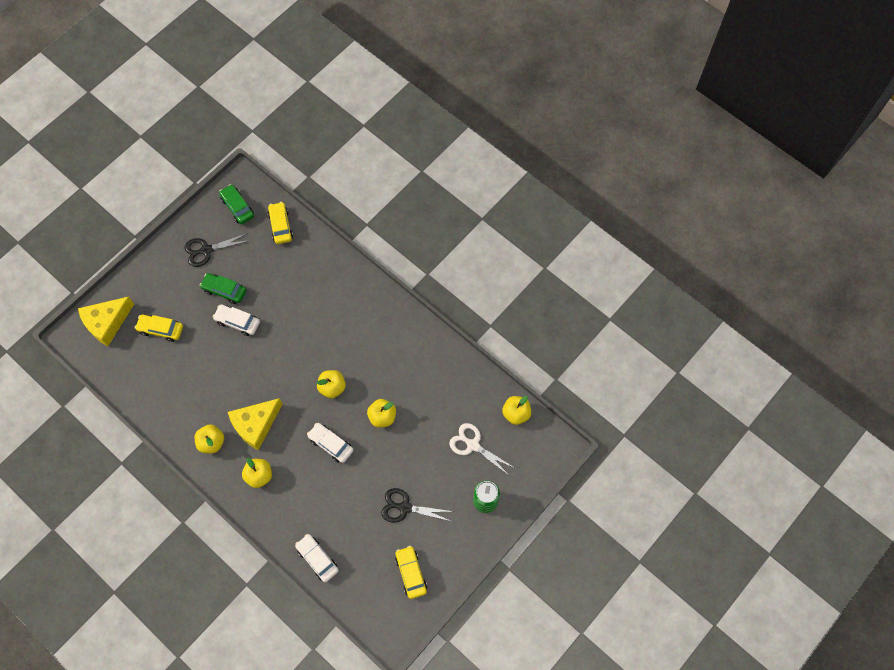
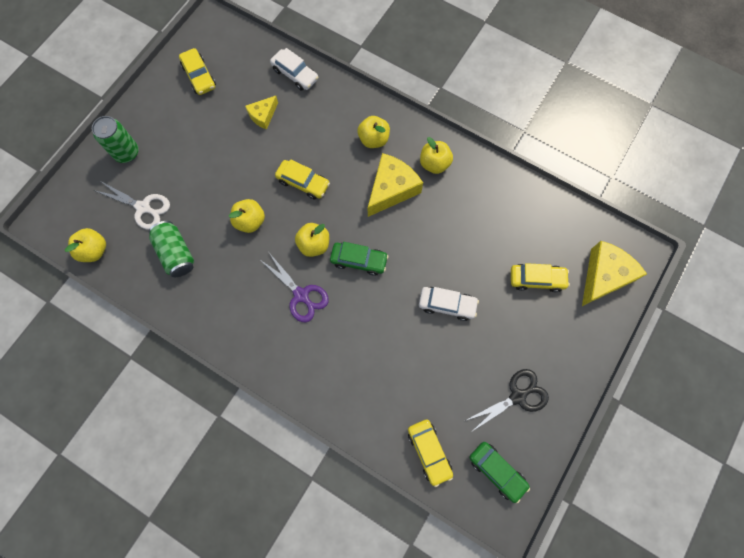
camera: 170 degrees right, 5 degrees up
green car [200,273,247,304] -> green car moved to [330,242,389,276]
white car [307,423,354,463] -> yellow car [275,159,330,200]
black scissors [381,488,454,523] -> none
none -> green can [149,221,194,277]
none -> yellow cheese [245,96,278,130]
none -> purple scissors [262,253,329,322]

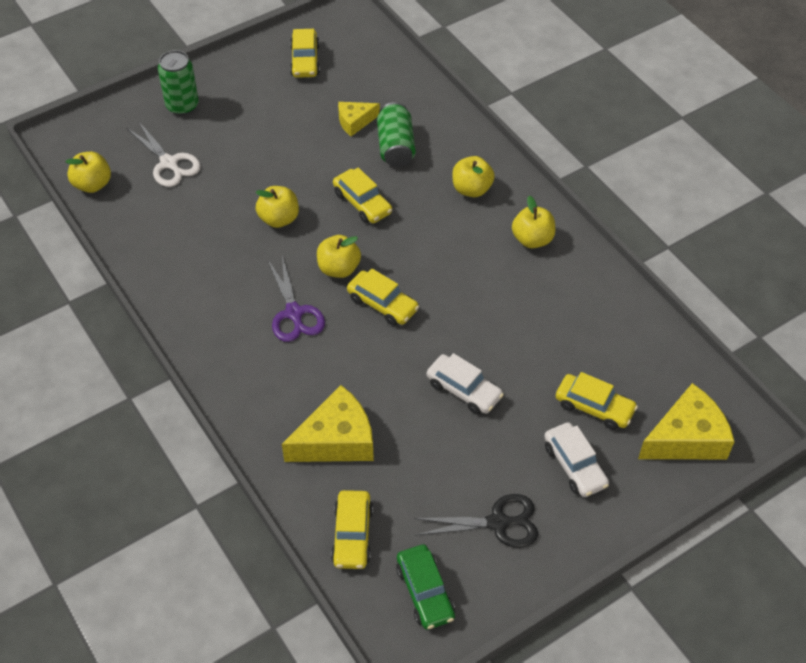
camera: 25 degrees right, 20 degrees down
green can [149,221,194,277] -> green can moved to [377,102,415,167]
white car [270,48,319,91] -> white car moved to [544,422,609,497]
green car [330,242,389,276] -> yellow car [347,269,419,326]
yellow cheese [368,153,423,217] -> yellow cheese moved to [282,385,374,462]

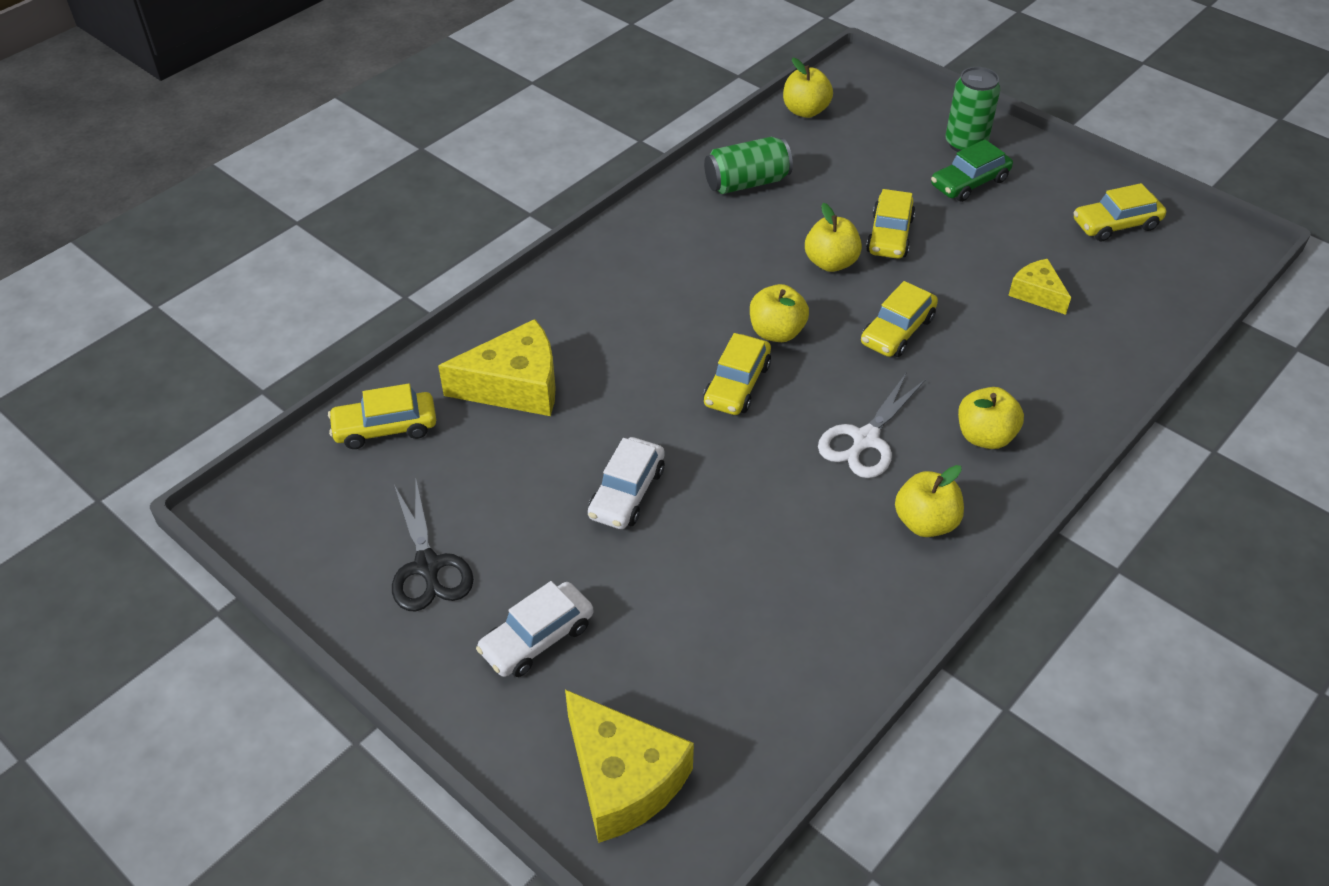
camera: 75 degrees right, 5 degrees down
white scissors [127,121,201,187] -> white scissors moved to [818,372,926,478]
purple scissors [268,256,325,342] -> none
yellow cheese [282,385,374,462] -> yellow cheese turned 60 degrees counterclockwise [438,319,556,416]
green can [377,102,415,167] -> green can moved to [704,137,793,194]
green car [396,545,455,630] -> green car moved to [931,139,1013,202]
yellow car [556,372,638,430] -> yellow car moved to [866,189,915,259]

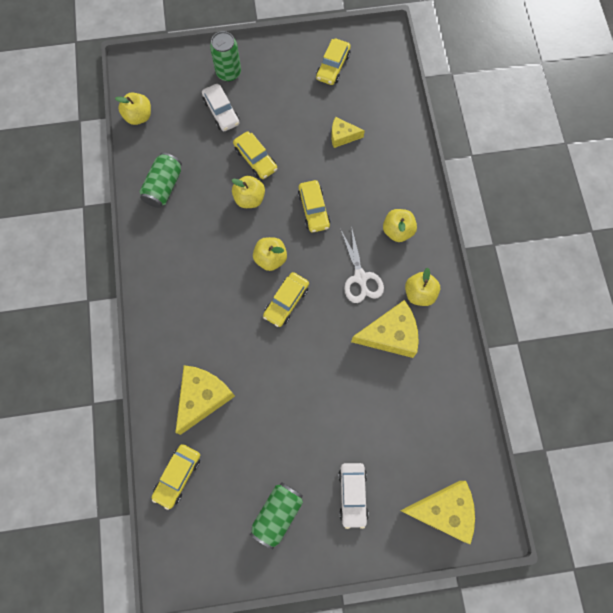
camera: 50 degrees left, 25 degrees up
black scissors [392,481,474,611] -> green can [250,482,303,549]
white car [588,437,665,529] -> white car moved to [202,84,240,131]
yellow car [704,333,771,415] -> yellow car turned 60 degrees clockwise [263,272,309,327]
green car [931,139,1013,202] -> none
none -> yellow cheese [351,300,419,358]

